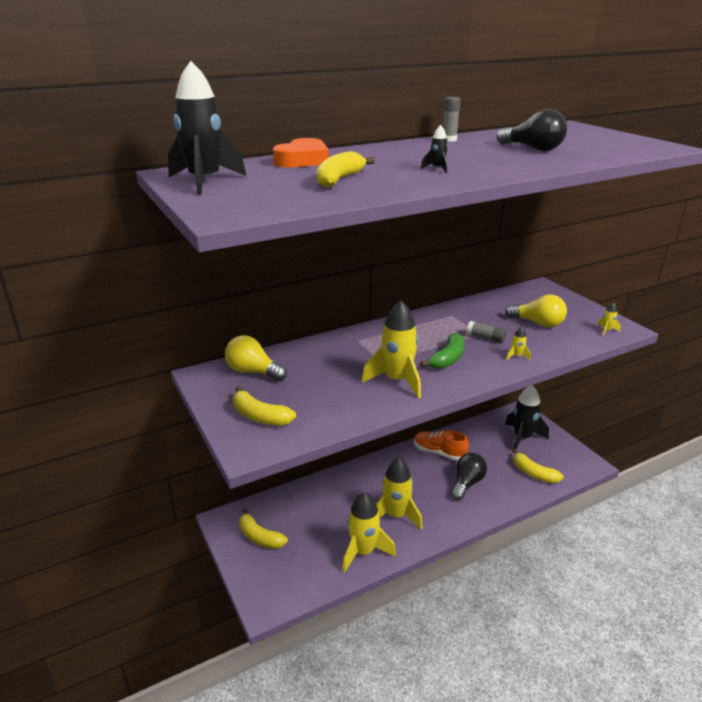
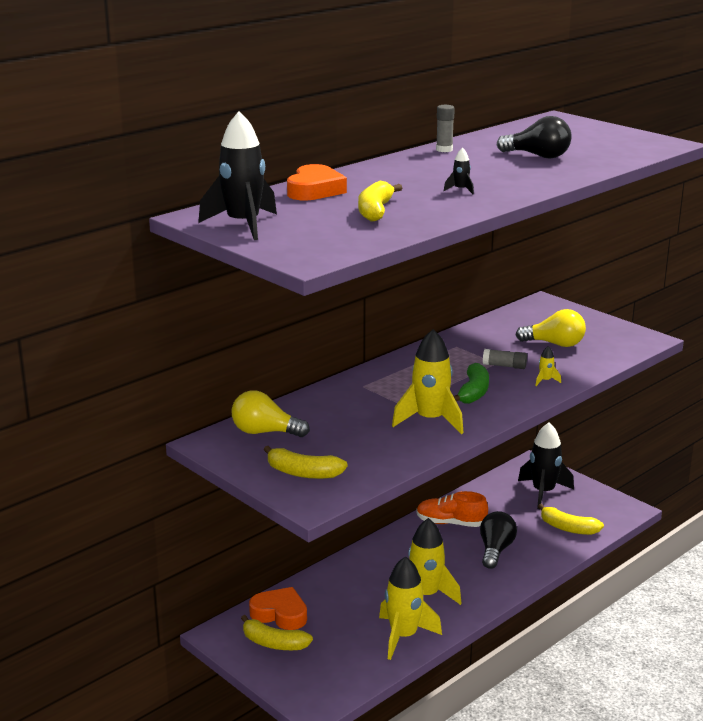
camera: 15 degrees left, 5 degrees down
yellow rocket [598,302,621,336] -> none
none -> orange heart [249,587,307,630]

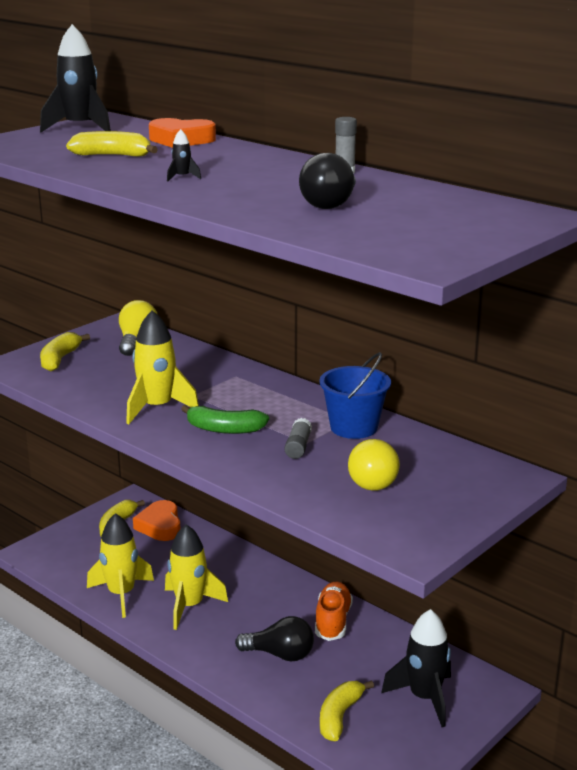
camera: 85 degrees right, 0 degrees up
orange heart [249,587,307,630] -> orange heart turned 150 degrees clockwise [133,500,181,541]
yellow rocket [535,346,561,386] -> none
none -> blue bucket [319,352,391,439]

